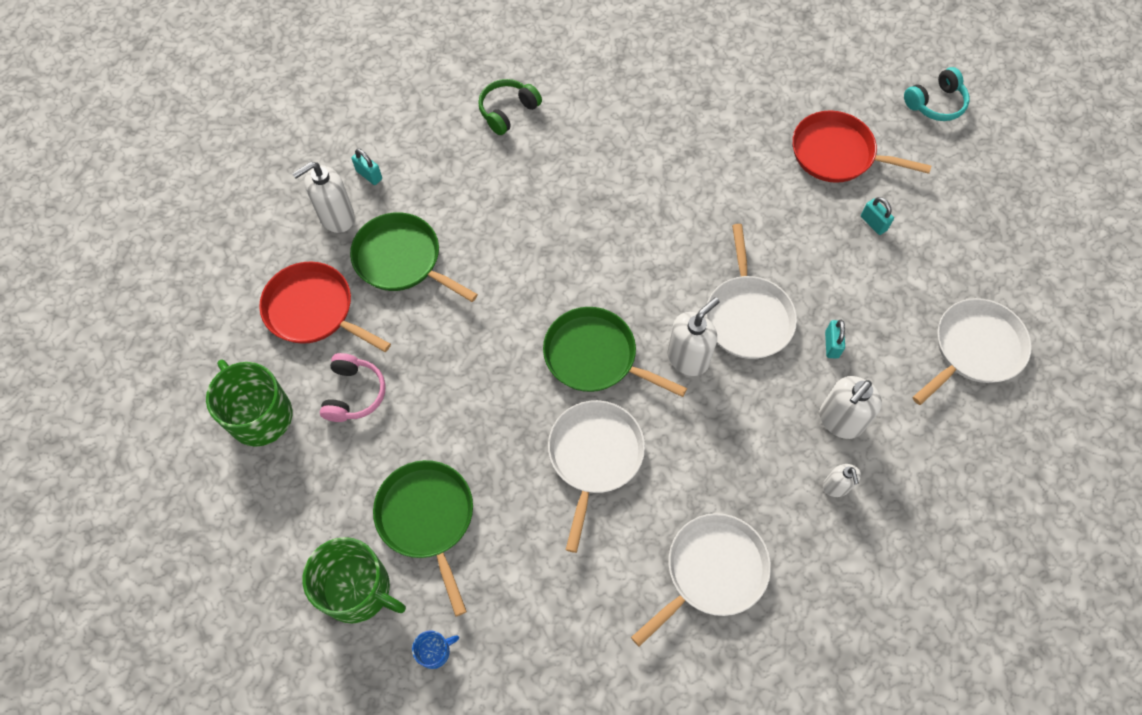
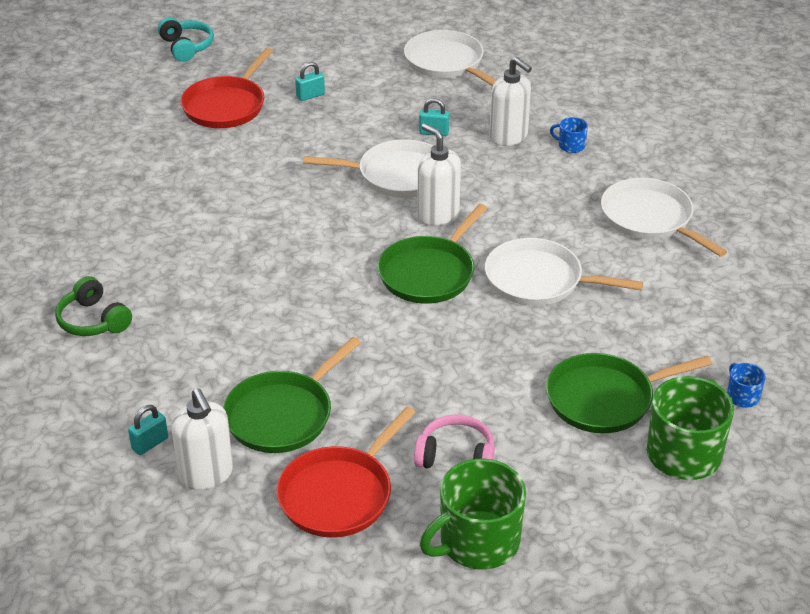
camera: 85 degrees left, 25 degrees down
white soap dispenser [823,464,861,497] -> blue mug [550,117,588,153]

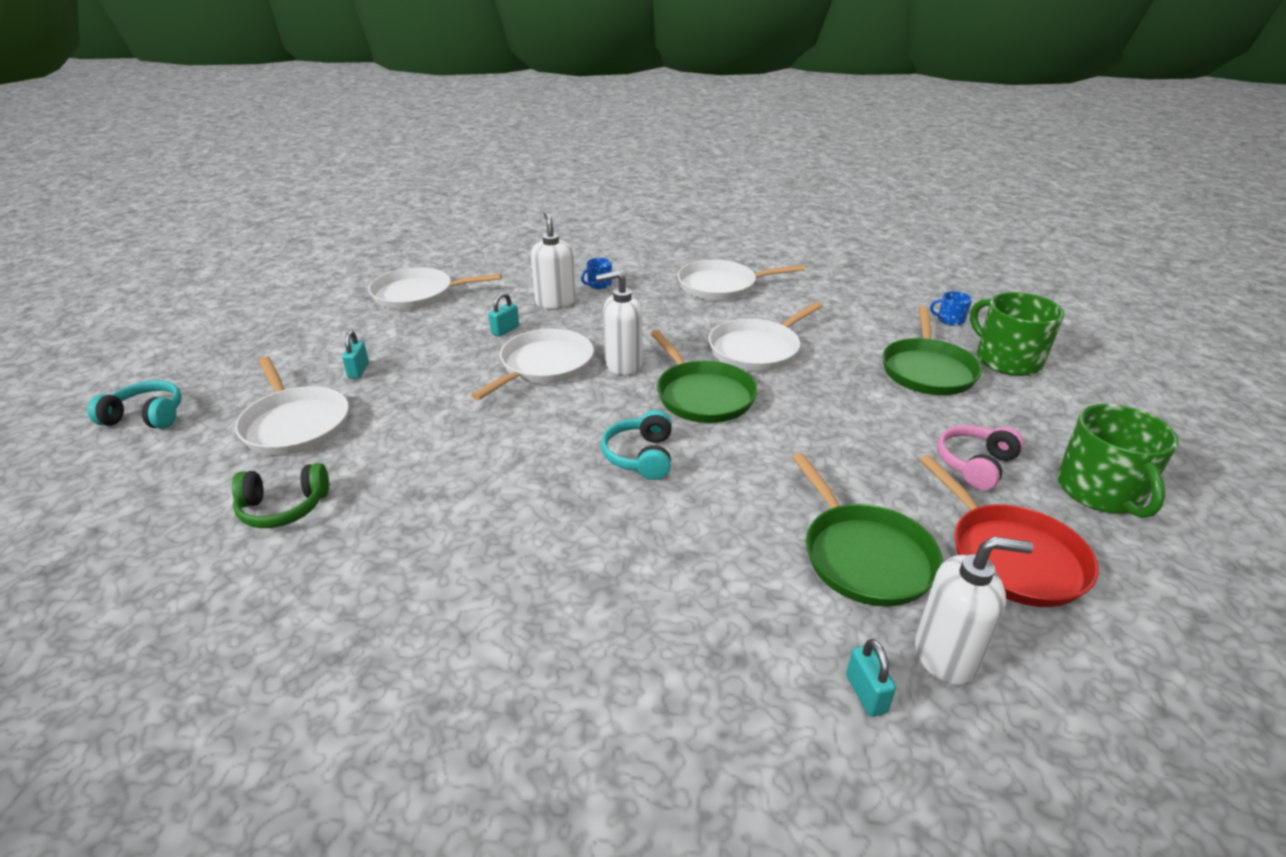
camera: 60 degrees left, 5 degrees down
green headphones [55,276,132,336] -> green headphones moved to [232,463,329,528]
red pan [180,48,273,128] -> white pan [235,357,349,455]
white soap dispenser [490,57,532,146] -> white soap dispenser turned 90 degrees counterclockwise [531,212,575,309]
none -> turquoise headphones [601,410,672,480]

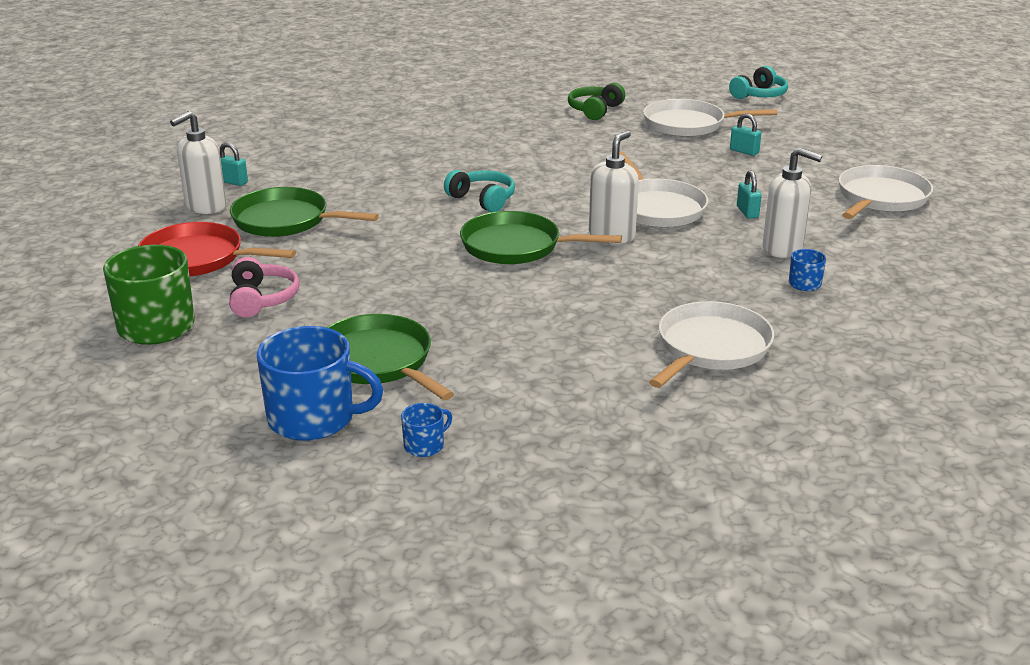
camera: 130 degrees right, 5 degrees down
white pan [709,302,823,371] -> none
green mug [970,292,1065,376] -> blue mug [257,326,383,441]

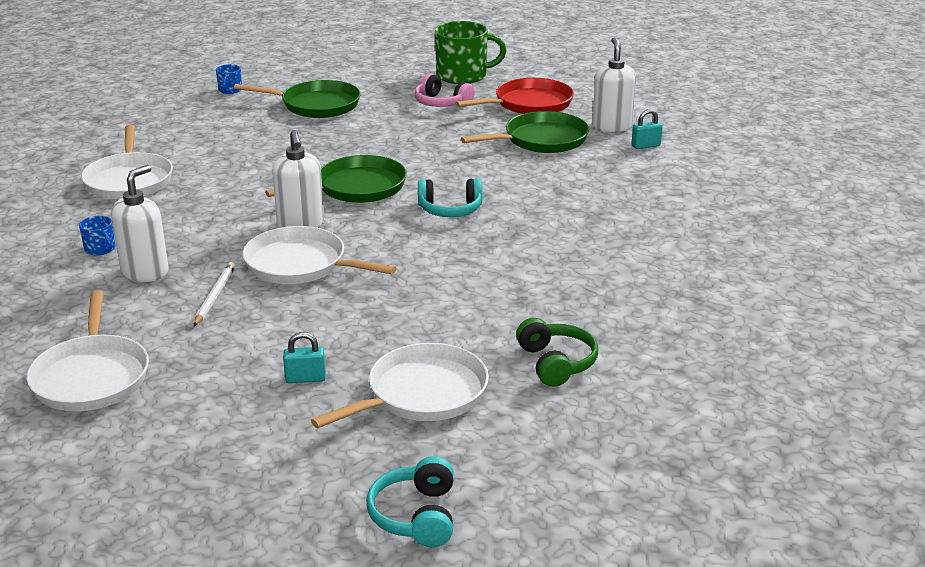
camera: 135 degrees right, 0 degrees up
blue mug [257,326,383,441] -> none
turquoise padlock [737,170,761,219] -> white pencil [194,262,235,326]
white soap dispenser [763,148,822,258] -> white soap dispenser turned 135 degrees clockwise [111,165,169,282]

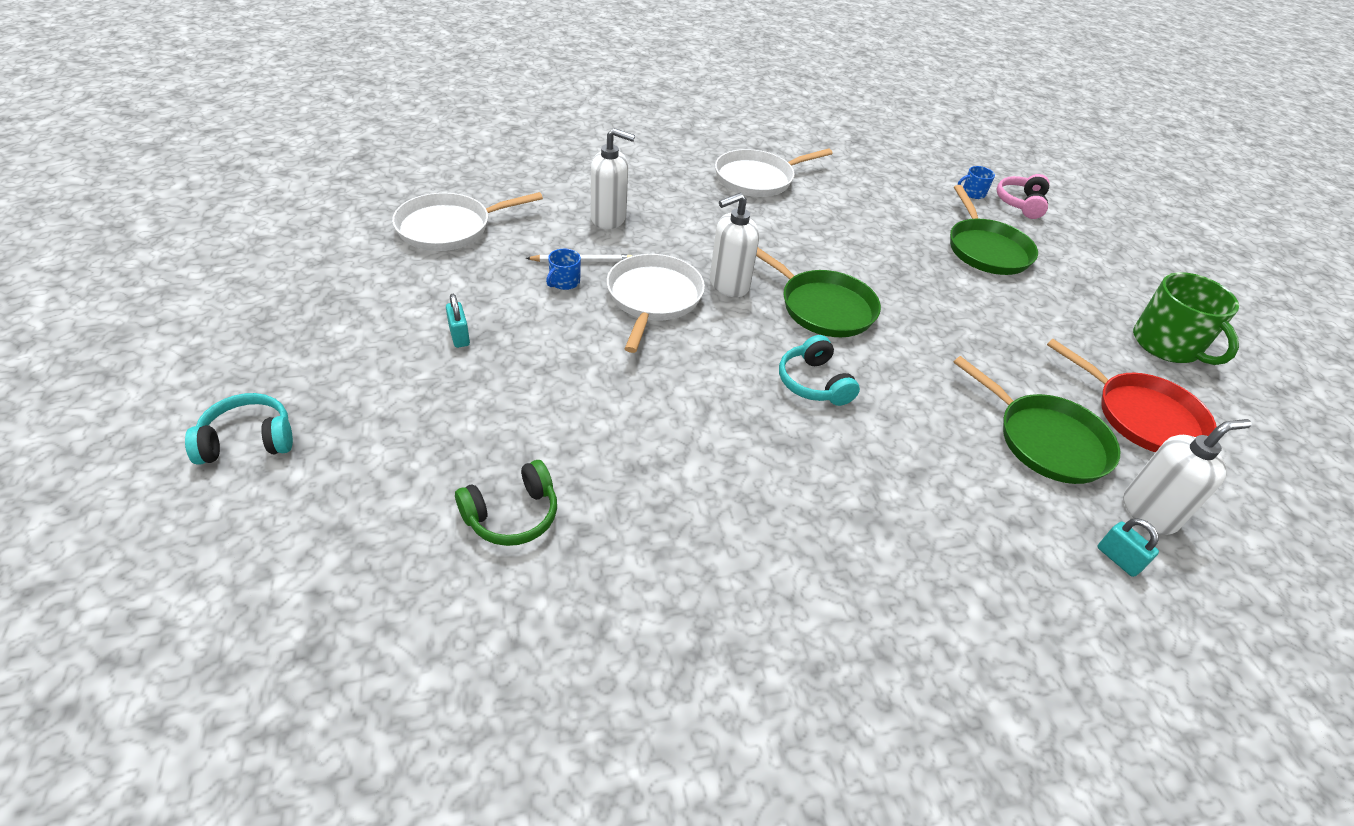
camera: 70 degrees right, 15 degrees up
blue mug [79,216,116,255] -> blue mug moved to [546,249,581,290]
white pan [311,343,489,428] -> none
pink headphones [415,73,475,107] -> pink headphones moved to [997,174,1049,219]

